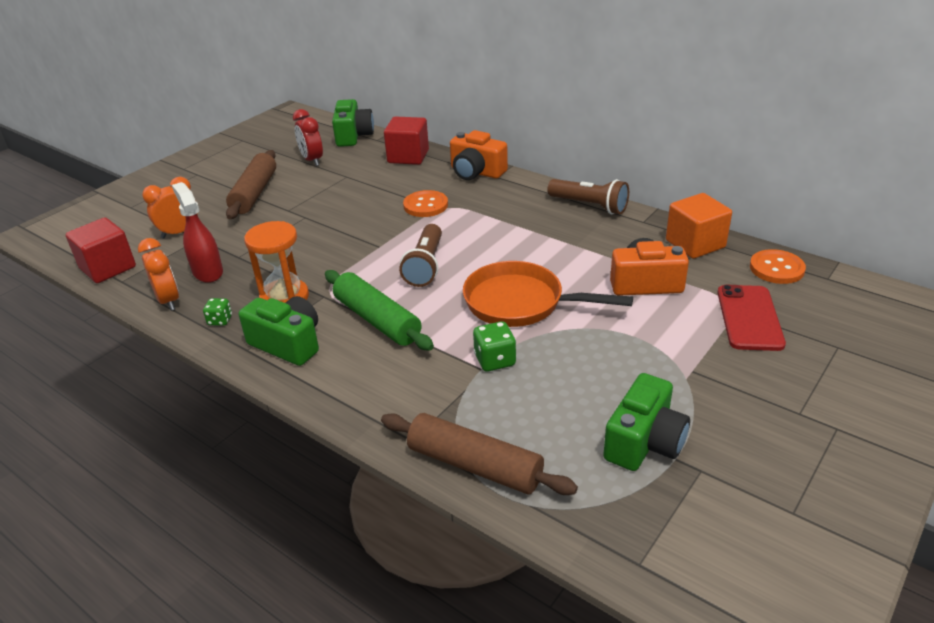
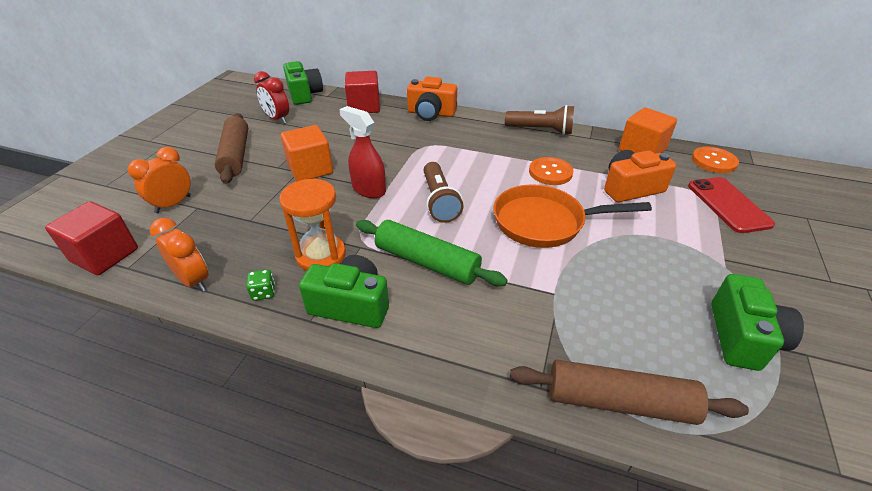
camera: 20 degrees left, 5 degrees up
red spray bottle [172,182,223,283] -> red spray bottle moved to [339,106,386,198]
orange button [403,190,448,217] -> orange button moved to [529,157,573,185]
green dice [473,321,516,371] -> none
none -> orange cube [281,125,333,181]

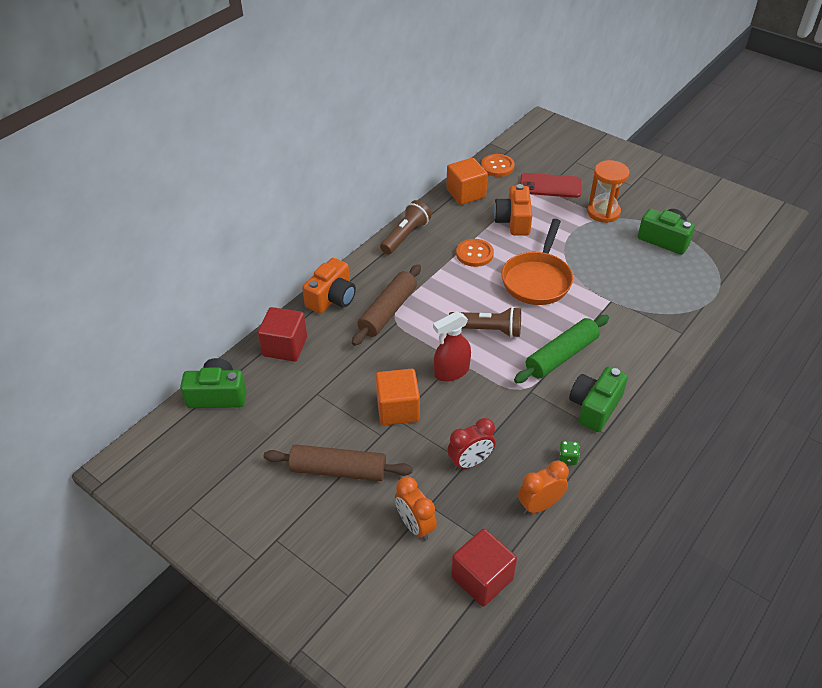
camera: 70 degrees left, 5 degrees up
red clock [254,71,289,124] -> red clock moved to [447,418,496,470]
orange hourglass [279,178,346,271] -> orange hourglass moved to [587,160,630,223]
brown rolling pin [510,360,749,425] -> brown rolling pin moved to [352,264,421,346]

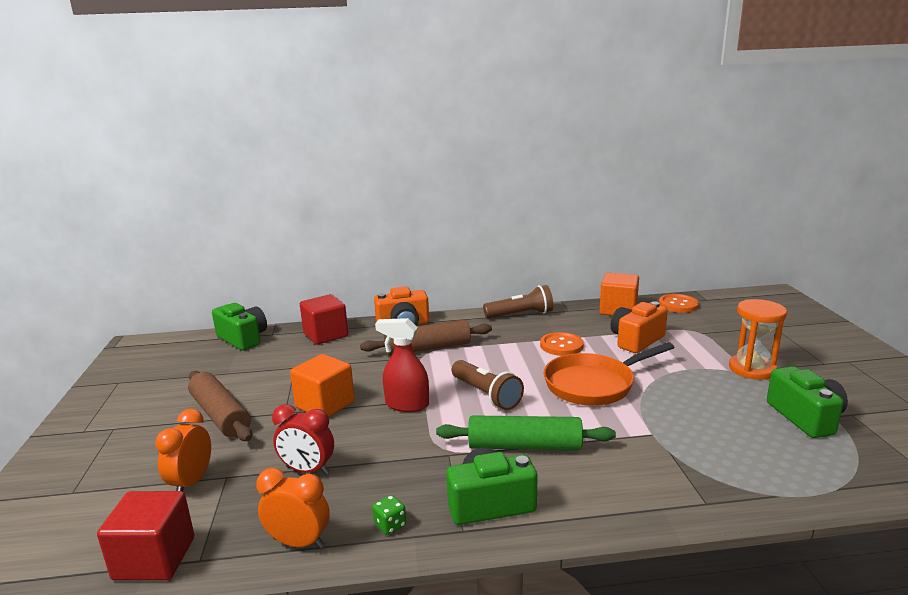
camera: 45 degrees right, 25 degrees down
red phone [520,173,581,198] -> none

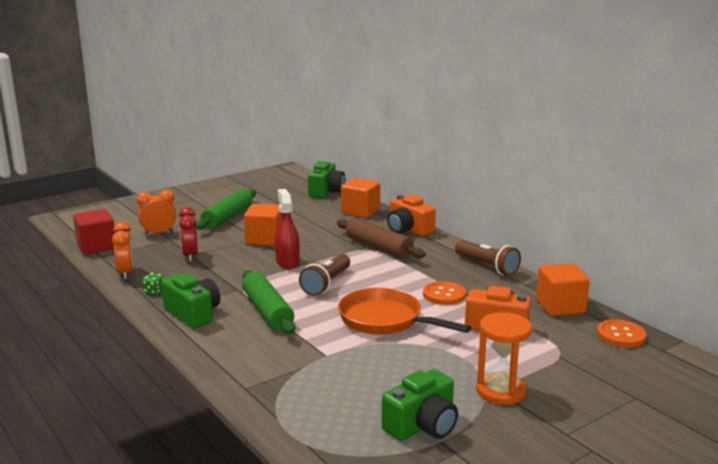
camera: 60 degrees right, 0 degrees up
brown rolling pin [188,371,252,441] -> green rolling pin [196,189,256,230]
red cube [300,294,348,345] -> orange cube [341,178,380,218]

